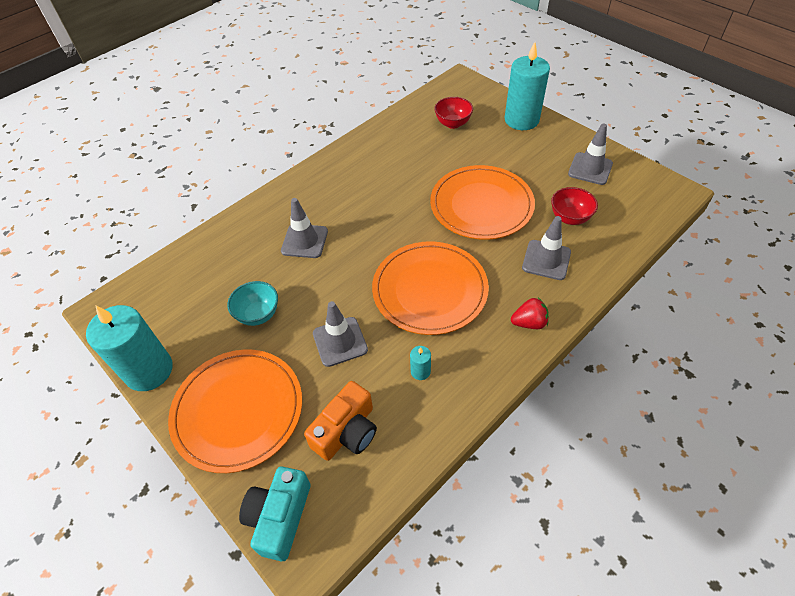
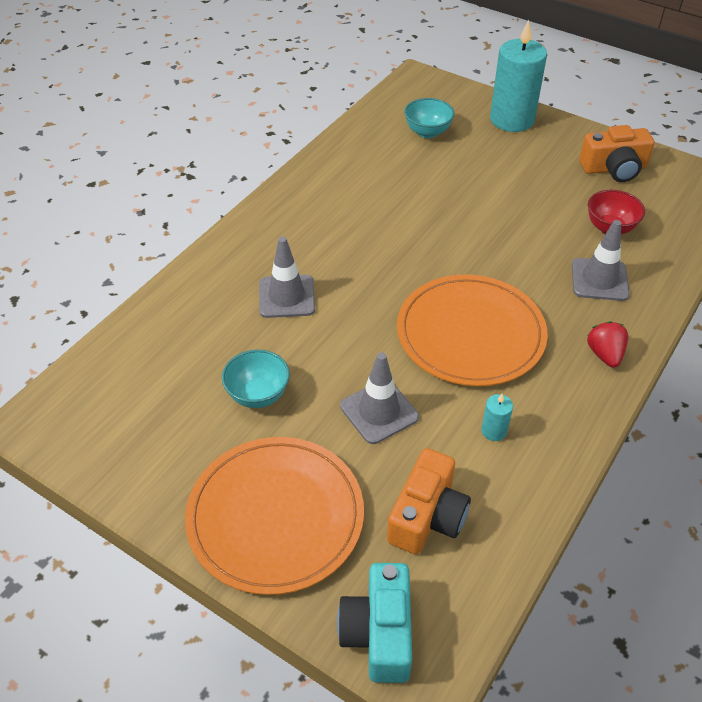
camera: 15 degrees left, 5 degrees down
turquoise candle [86,305,173,391] -> none
orange plate [430,165,535,240] -> none
red bowl [434,97,473,129] -> turquoise bowl [404,98,455,138]
red strawberry [511,298,549,329] -> red strawberry turned 75 degrees counterclockwise [587,321,628,368]
grey traffic cone [568,123,613,185] -> orange camera [579,125,655,182]

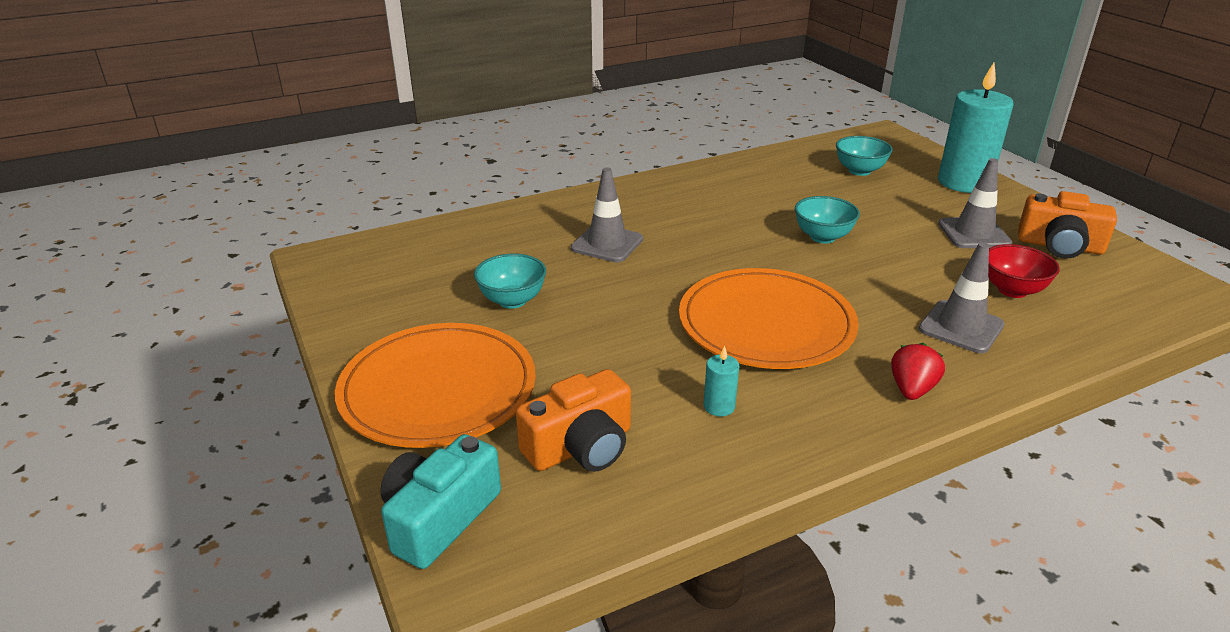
camera: 30 degrees right, 15 degrees down
grey traffic cone [340,352,419,444] -> grey traffic cone moved to [938,158,1012,248]
none -> turquoise bowl [795,196,860,243]

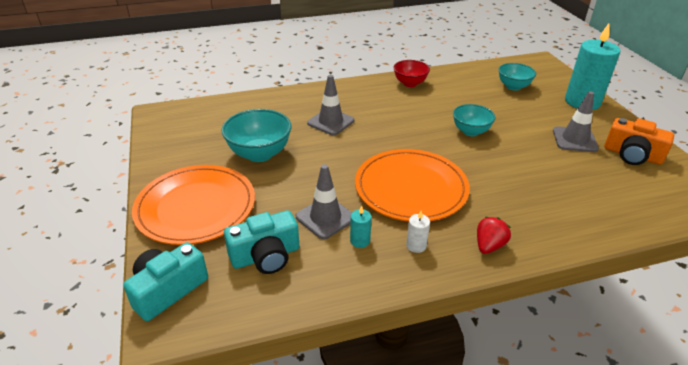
camera: 10 degrees right, 5 degrees up
turquoise bowl [474,253,546,309] -> turquoise bowl [221,109,291,162], size x1.53
orange camera [516,369,631,472] -> turquoise camera [224,211,299,274]
grey traffic cone [919,242,1004,353] -> grey traffic cone moved to [296,164,352,239]
red bowl [988,244,1060,298] -> red bowl moved to [393,60,430,87]
none -> white candle [406,211,430,253]

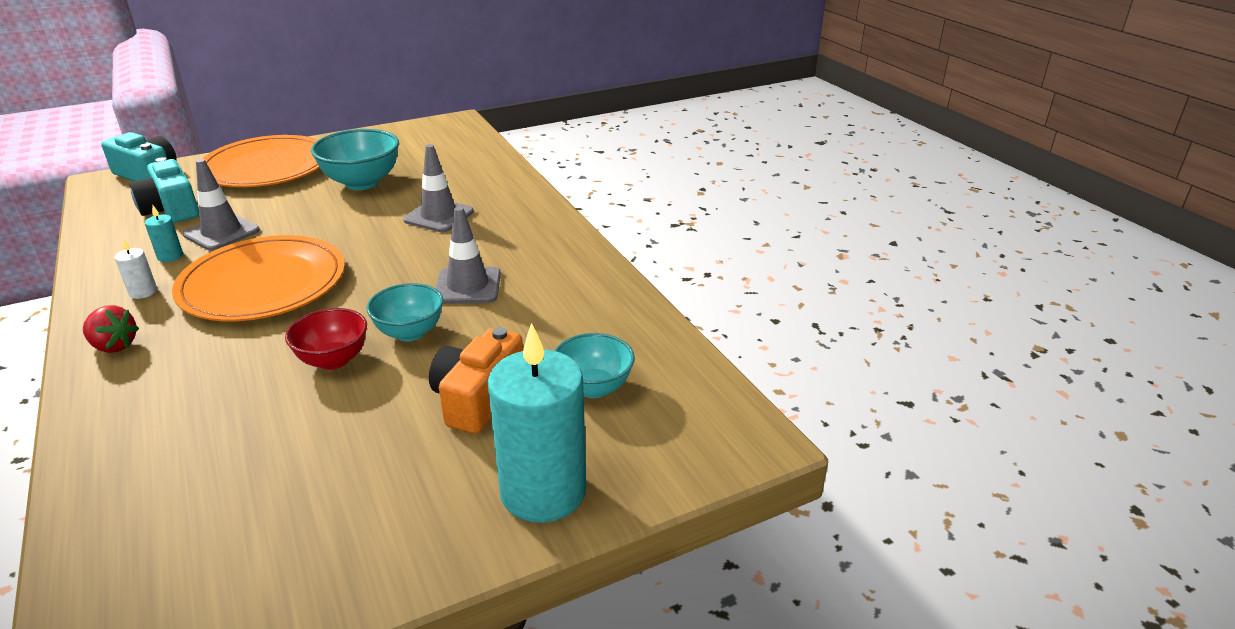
camera: 80 degrees right, 5 degrees down
red bowl [393,60,430,87] -> red bowl moved to [285,308,367,370]
grey traffic cone [553,91,599,152] -> grey traffic cone moved to [435,207,501,304]
orange camera [604,118,674,165] -> orange camera moved to [429,327,523,434]

